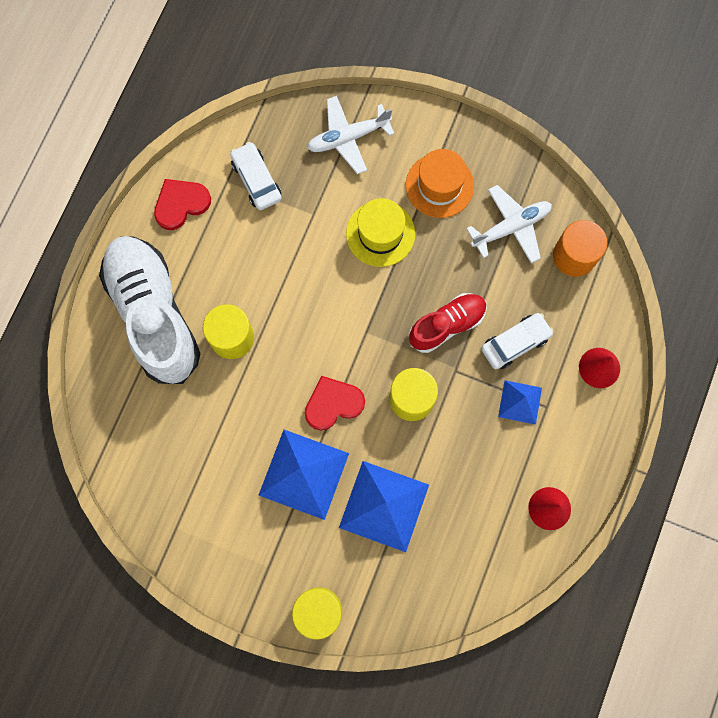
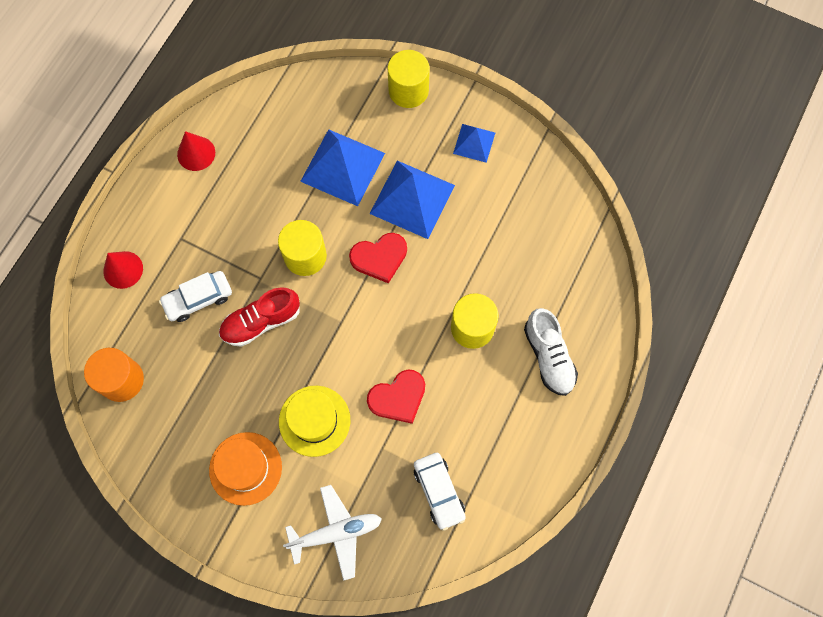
camera: 175 degrees left, 5 degrees down
white shoe [99,236,200,384] -> white shoe [524,308,578,396], size x0.54
red heart [154,179,211,230] -> red heart moved to [367,370,425,424]
white plane [466,185,552,263] -> none
blue pyramid [498,380,542,425] -> blue pyramid moved to [453,124,495,163]

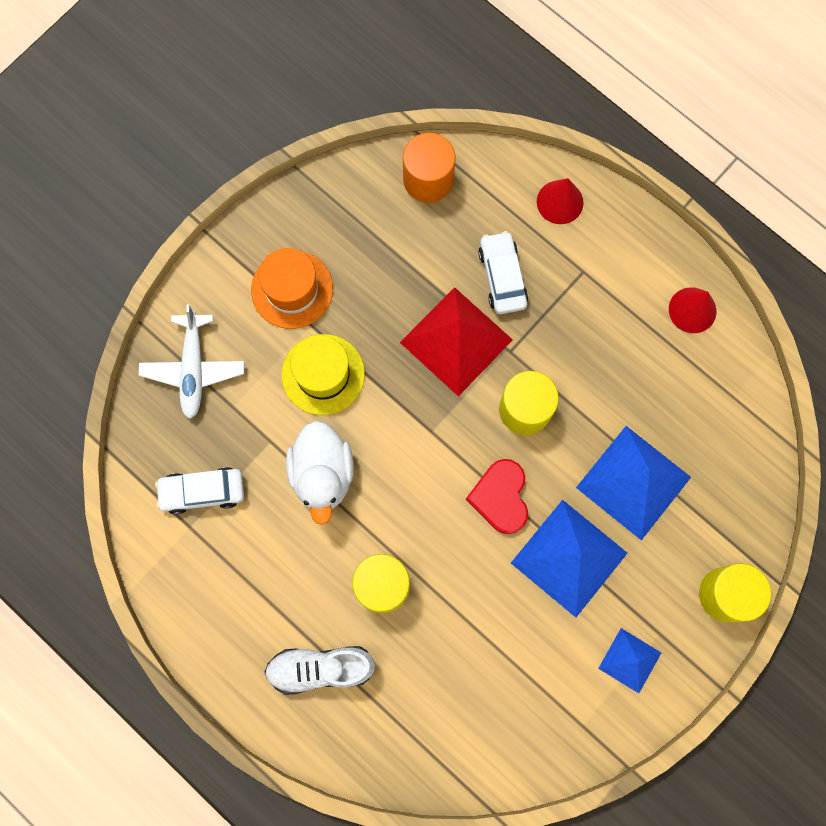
camera: 105 degrees right, 5 degrees up
red shoe [219,287,300,347] -> red pyramid [400,287,513,396]
red heart [367,370,425,424] -> white duck [286,421,353,525]

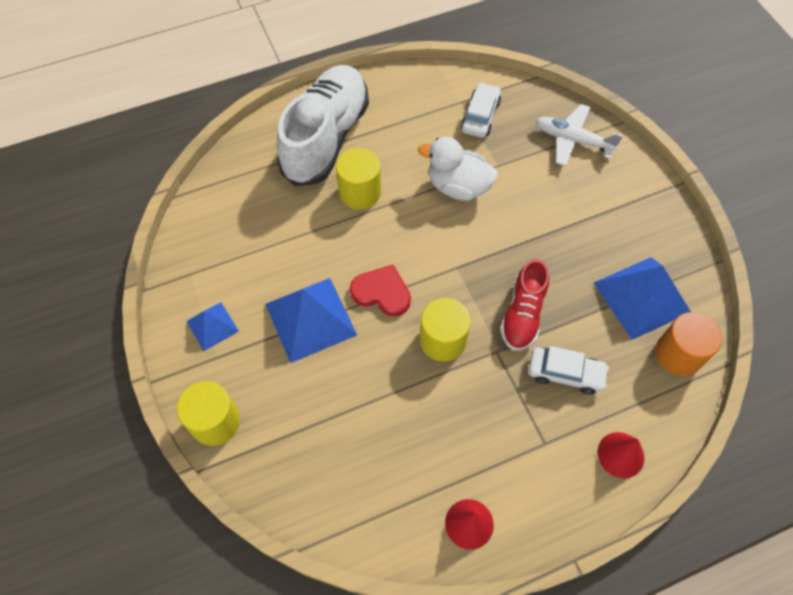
camera: 115 degrees right, 15 degrees down
orange hat [251,248,333,329] -> none
white shoe [265,646,375,695] -> white shoe [276,65,369,186], size x1.84
yellow hat [281,334,365,415] -> none
red pyramid [400,287,513,396] -> red shoe [500,259,549,351]
blue pyramid [576,426,691,540] -> blue pyramid moved to [594,257,691,340]

